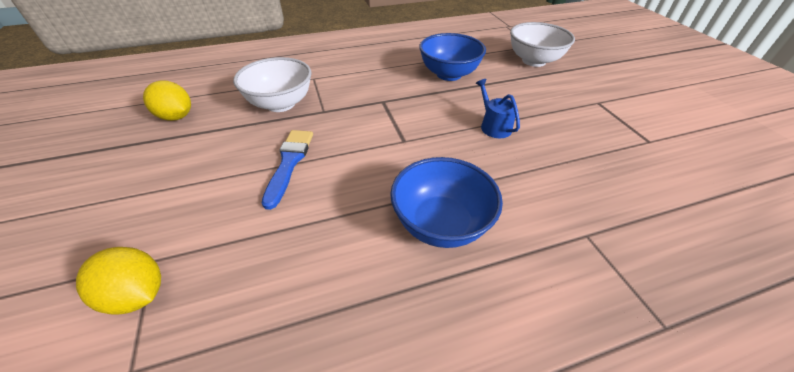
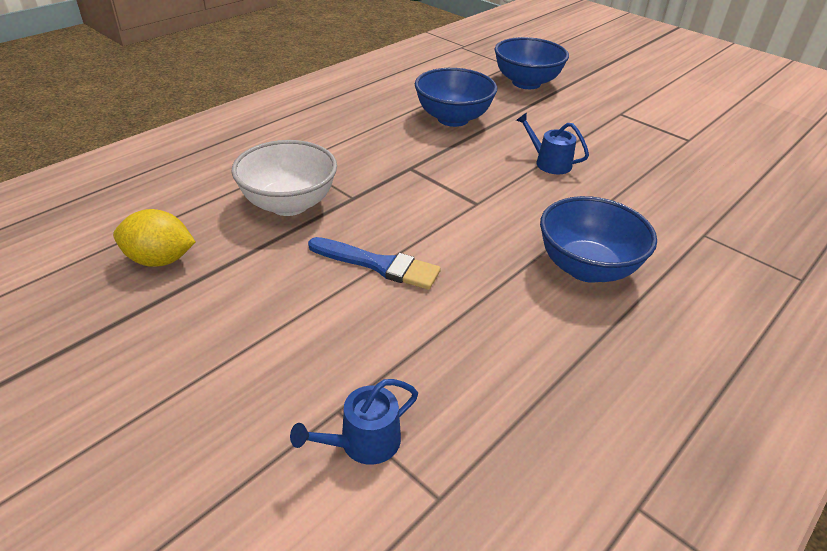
camera: 30 degrees left, 5 degrees down
yellow lemon [76,247,161,315] -> blue watering can [290,379,418,465]
blue brush [262,130,313,210] -> blue brush turned 135 degrees clockwise [308,237,441,290]
white bowl [510,22,575,67] -> blue bowl [494,37,569,89]

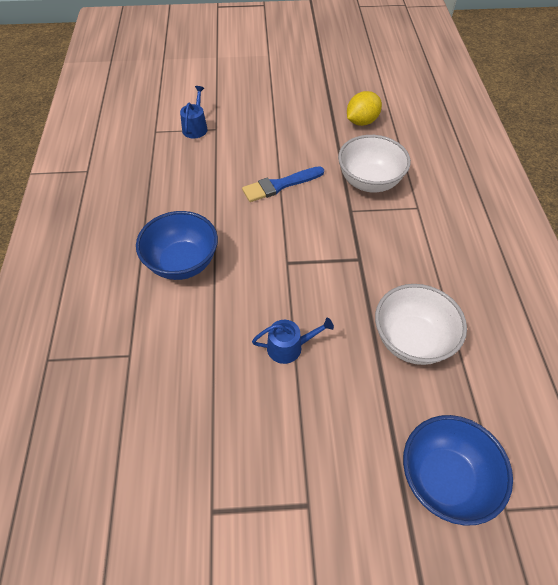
camera: 135 degrees right, 15 degrees up
blue bowl [415,68,497,127] -> white bowl [375,284,467,365]

